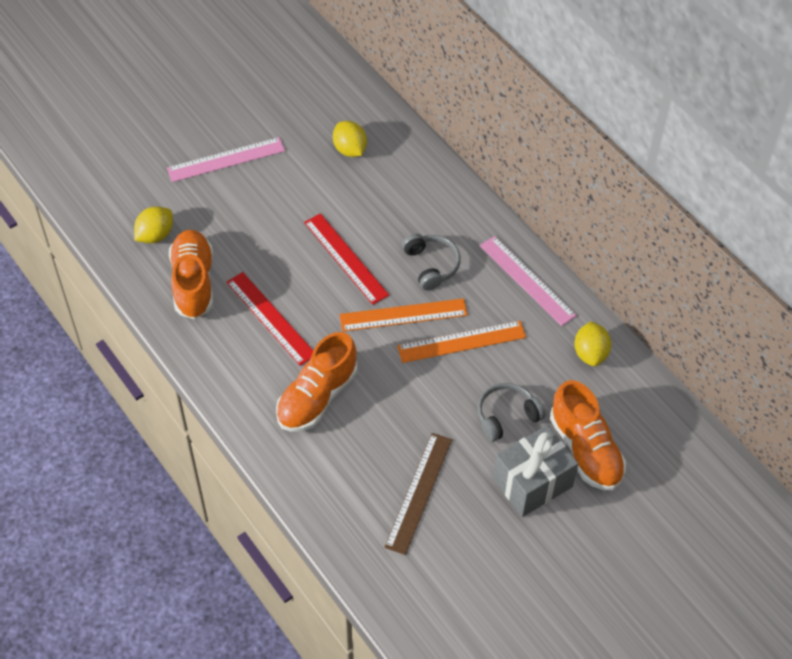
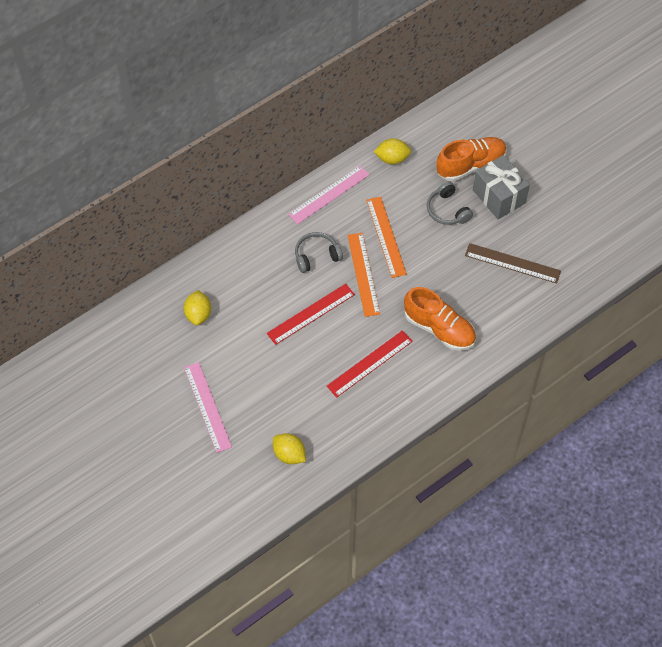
camera: 90 degrees left, 5 degrees up
orange shoe [169,230,213,319] -> none
yellow lemon [333,121,367,157] -> yellow lemon turned 60 degrees counterclockwise [184,290,211,325]

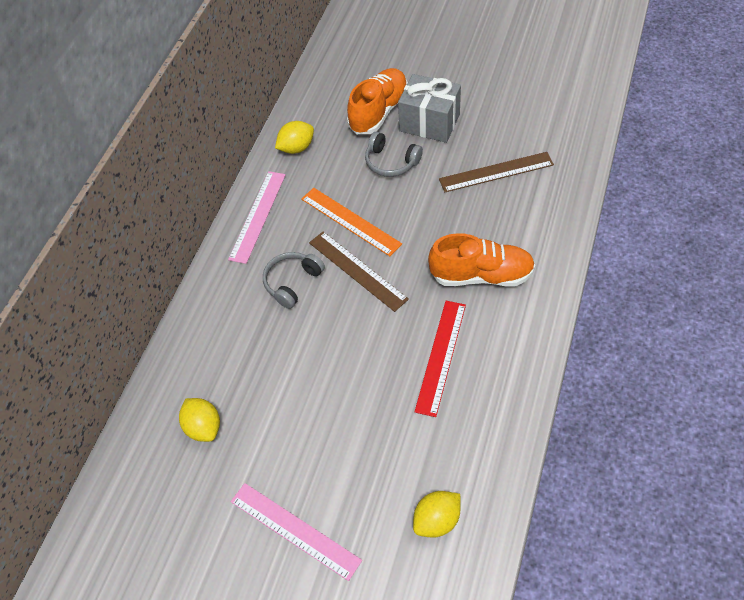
camera: 30 degrees left, 5 degrees down
red ruler [267,284,355,345] -> none
yellow lemon [273,433,306,464] -> yellow lemon turned 45 degrees counterclockwise [413,491,461,538]
orange ruler [348,233,380,317] -> brown ruler [309,232,409,312]

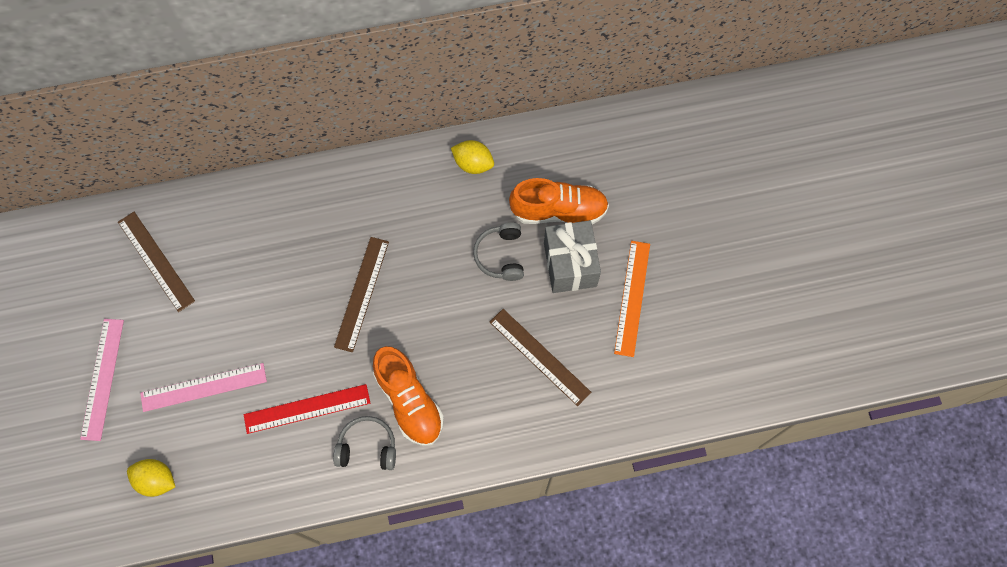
camera: 55 degrees right, 15 degrees up
yellow lemon [179,398,220,442] -> brown ruler [118,212,195,312]
pink ruler [228,171,286,264] -> pink ruler moved to [140,363,267,412]
grey headphones [263,252,325,309] -> grey headphones moved to [333,416,396,470]
orange ruler [301,188,402,256] -> orange ruler moved to [614,241,650,357]

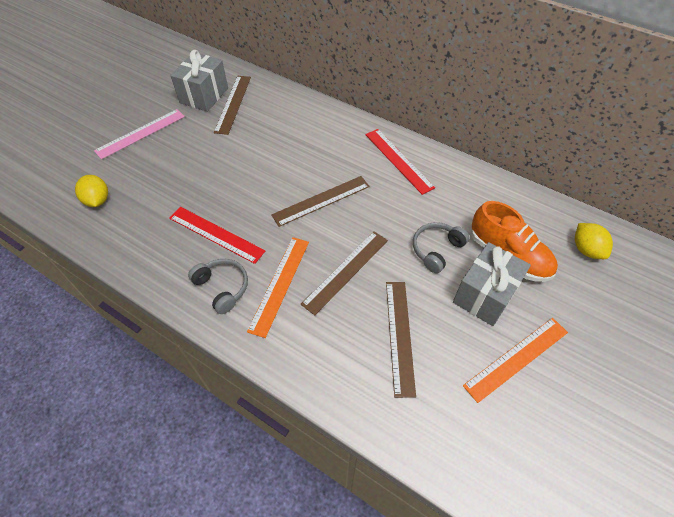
camera: 45 degrees right, 15 degrees down
pink ruler [140,363,267,412] -> none
orange shoe [373,346,444,446] -> orange ruler [247,237,309,338]
yellow lemon [451,140,494,174] -> yellow lemon moved to [575,223,613,259]
none -> grey gift [170,50,228,112]
none -> brown ruler [301,231,388,315]
none -> red ruler [365,129,435,195]

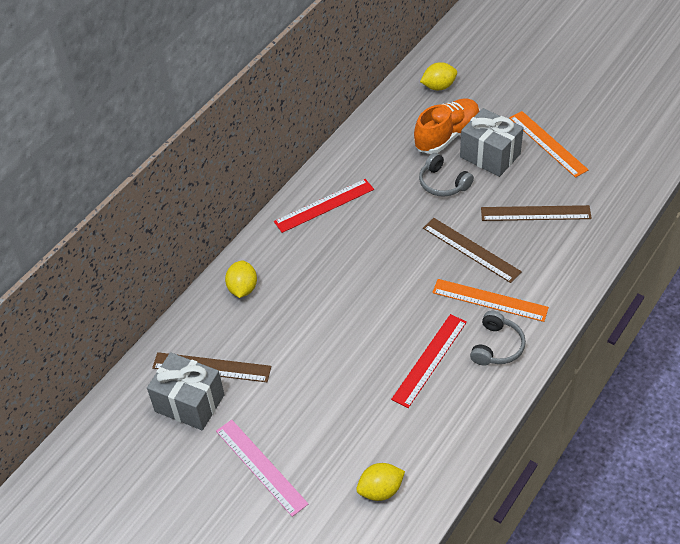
camera: 85 degrees left, 5 degrees down
grey headphones [188,259,248,314] -> grey headphones turned 150 degrees clockwise [470,311,526,366]
brown ruler [271,176,370,227] -> none
none -> yellow lemon [225,261,257,298]

